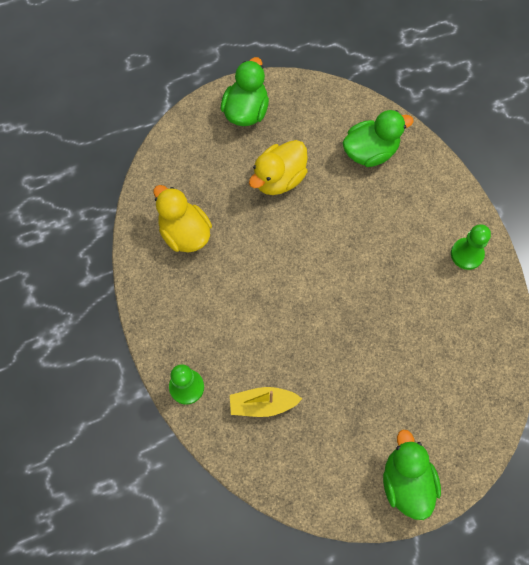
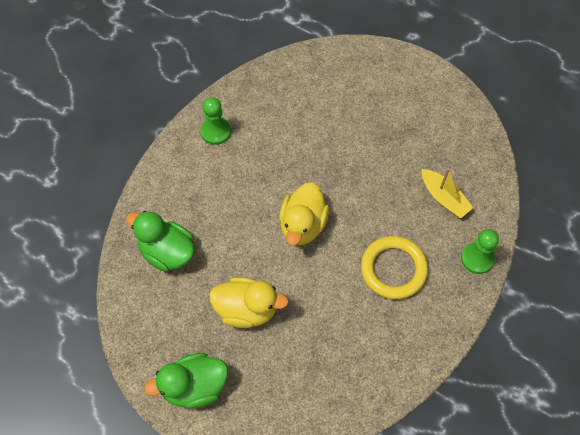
camera: 125 degrees left, 5 degrees down
yellow duck [153,185,212,253] -> yellow duck moved to [279,182,329,245]
green duck [383,430,441,520] -> none
none -> yellow ring [361,236,428,299]

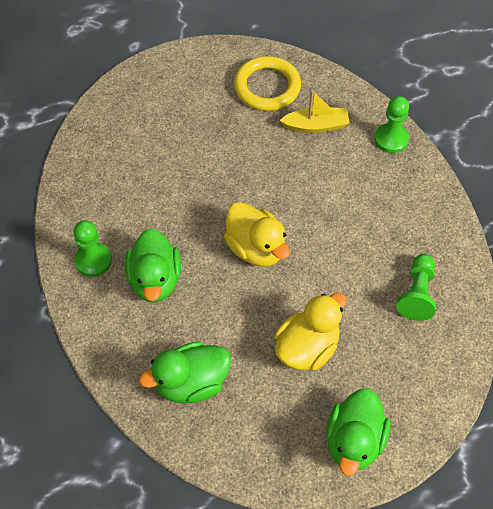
camera: 55 degrees left, 5 degrees down
yellow ring [361,236,428,299] -> yellow ring moved to [234,56,301,111]
none -> green duck [125,228,181,302]
none -> green pawn [396,254,436,321]

